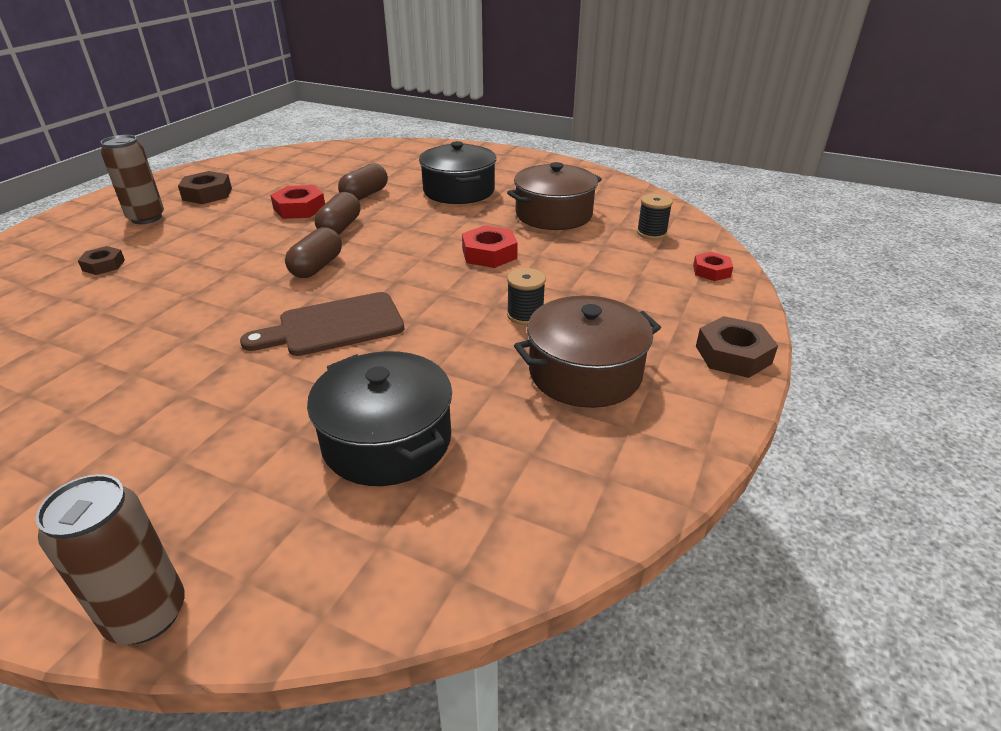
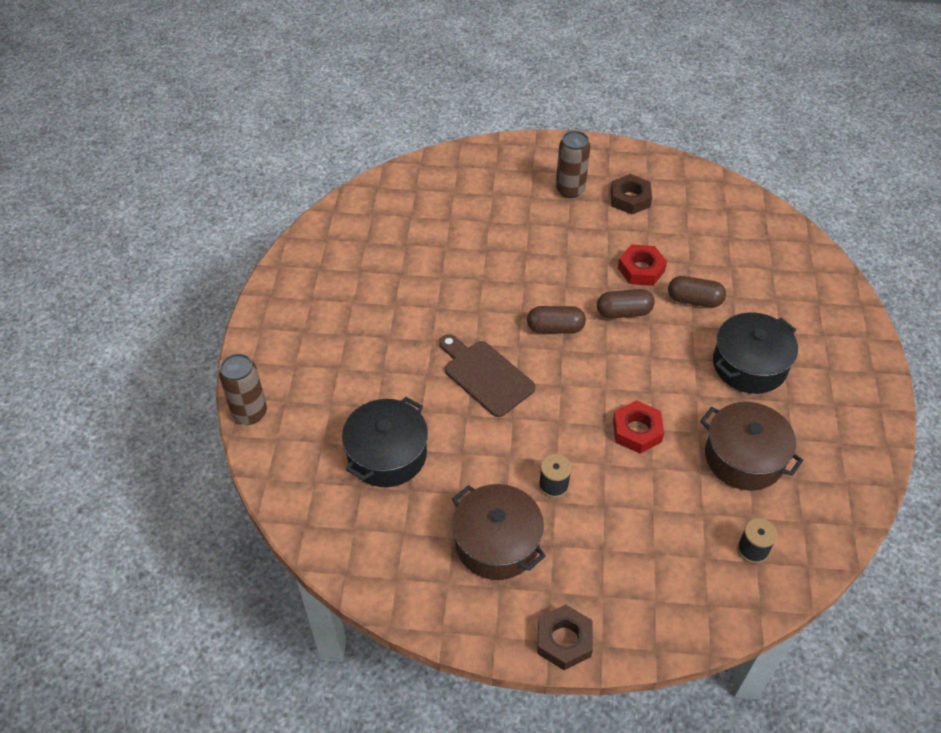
camera: 70 degrees right, 15 degrees up
brown nut [77,246,125,275] -> none
red nut [693,252,733,281] -> none

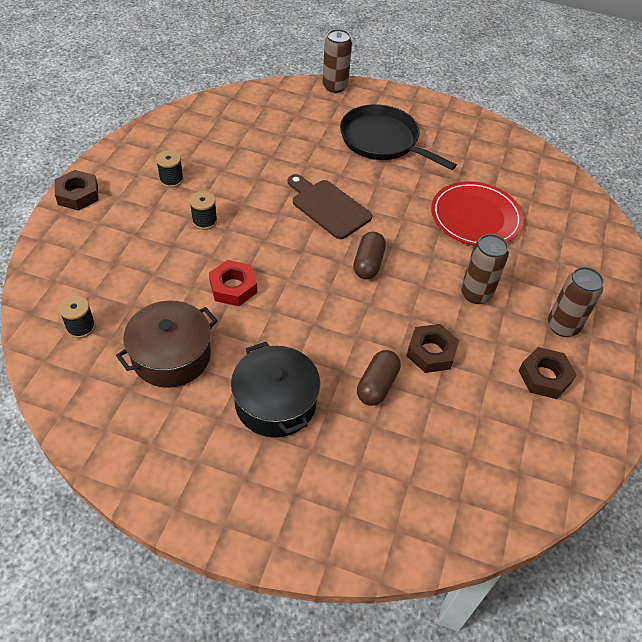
camera: 100 degrees right, 0 degrees up
black pot [342,397,428,487] -> none
brown cutting board [439,334,536,417] -> brown cutting board turned 105 degrees counterclockwise [288,174,372,239]
brown pot [452,484,546,580] -> black spool [156,150,184,188]
brown capsule [597,289,655,318] -> none
red nut [618,244,667,286] -> brown nut [406,324,459,373]
none -> black pan [340,104,457,170]
none -> red plate [431,181,524,246]
none -> brown can [461,234,509,304]

